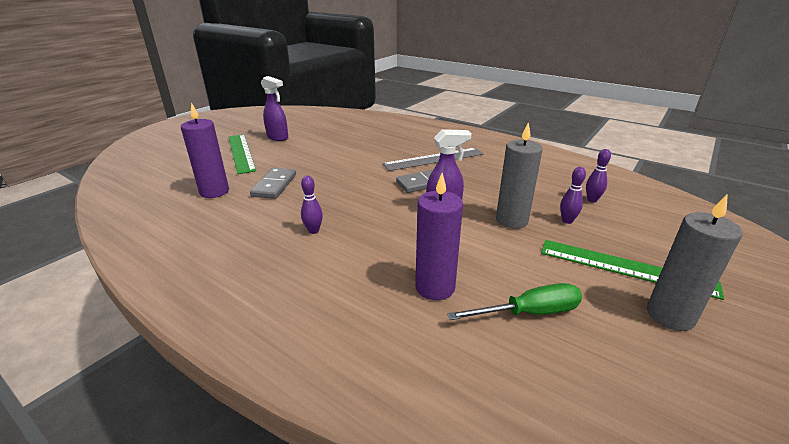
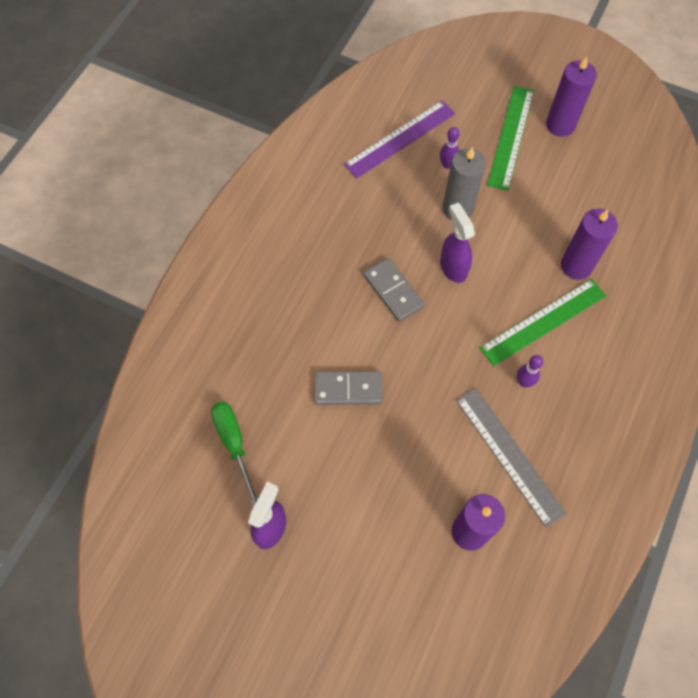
camera: 100 degrees left, 35 degrees up
green ruler [229,134,256,174] -> green ruler moved to [480,279,606,366]
grey domino [250,168,296,199] -> grey domino moved to [314,371,383,405]
grey ruler [382,148,484,171] -> grey ruler moved to [456,388,567,527]
green screwdriver [447,283,582,320] -> green screwdriver moved to [211,402,258,507]
purple bowling pin [586,149,611,202] -> purple ruler [344,101,455,178]
grey candle [647,195,743,331] -> purple candle [546,57,597,137]

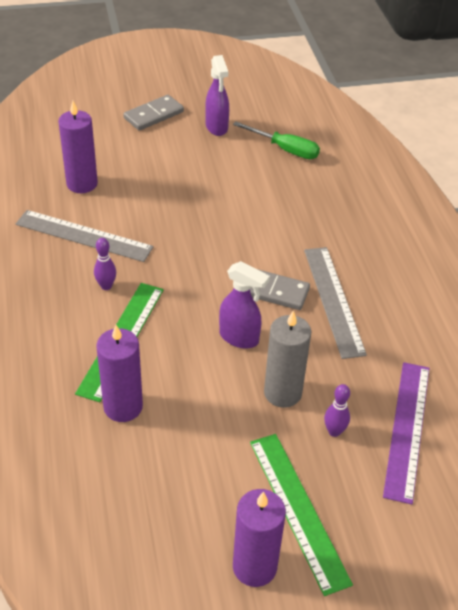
camera: 140 degrees right, 20 degrees down
grey domino [314,371,383,405] -> grey domino moved to [123,95,184,131]
none -> grey ruler [304,247,367,359]

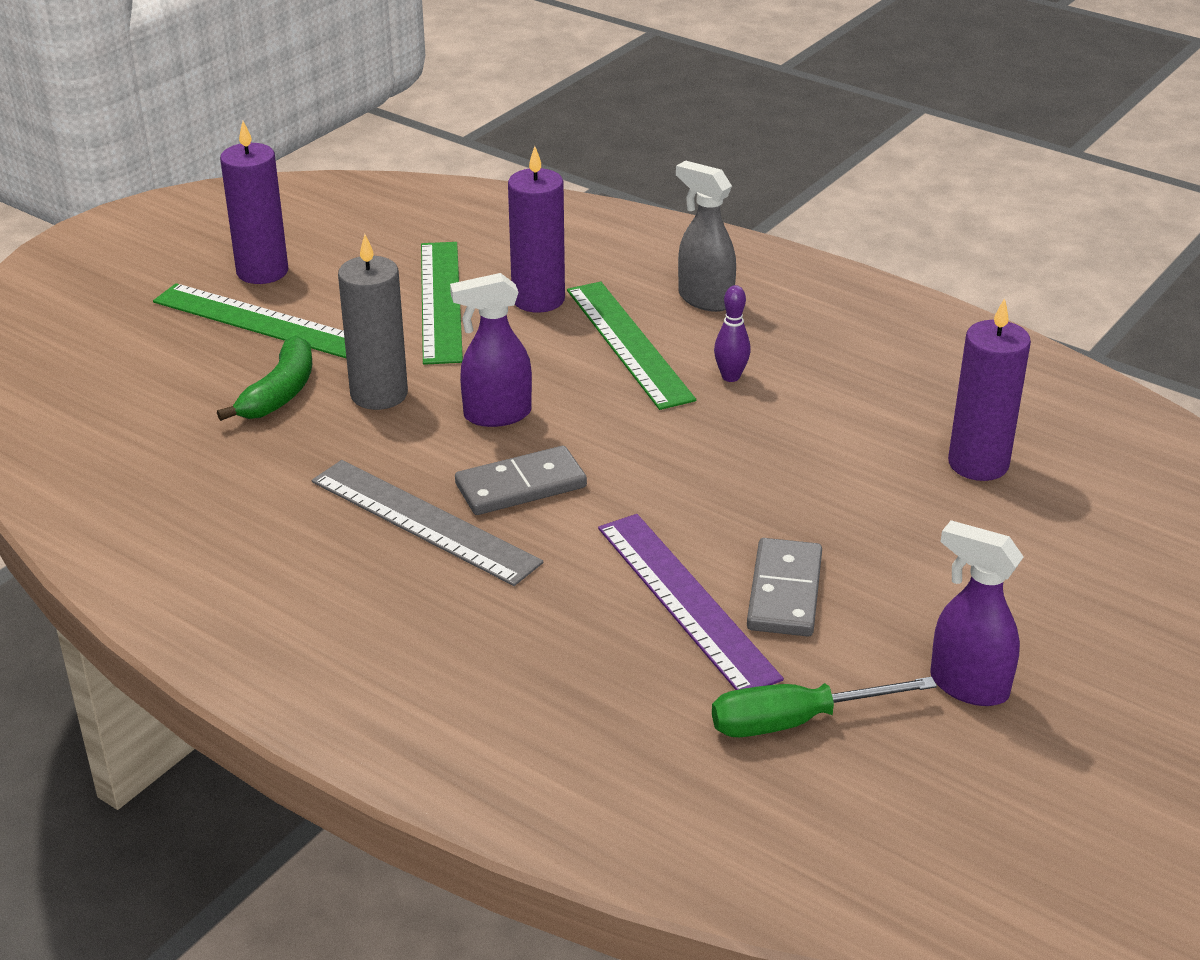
camera: 140 degrees right, 10 degrees down
grey ruler [16,210,154,262] -> none
grey domino [123,95,184,131] -> grey domino moved to [747,538,822,637]
purple bowling pin [324,384,350,437] -> green banana [217,335,312,421]
purple ruler [383,362,429,504] -> purple ruler moved to [598,514,784,690]
none -> green ruler [421,242,463,365]
none -> grey spray bottle [676,160,736,312]

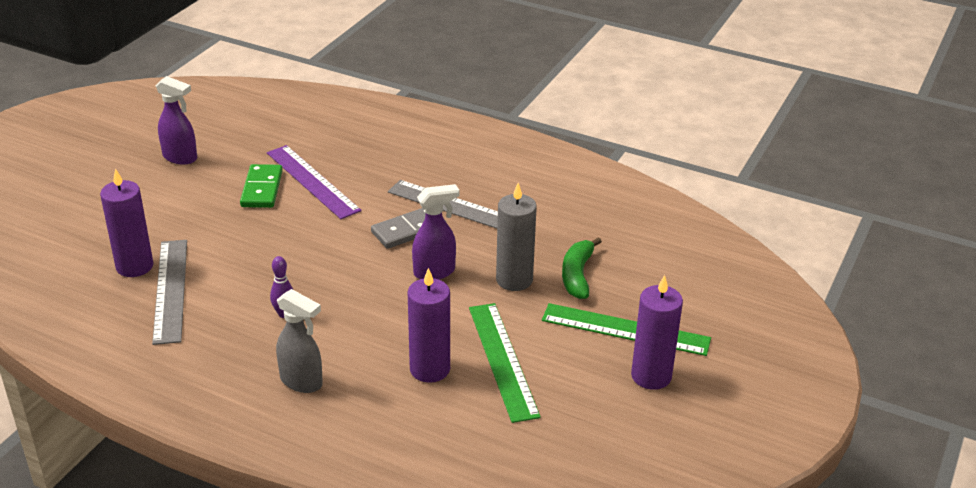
camera: 170 degrees right, 0 degrees up
green ruler [567,281,696,410] -> none
green screwdriver [712,677,937,737] -> none
grey domino [747,538,822,637] -> green domino [240,164,283,208]
none -> grey ruler [152,240,187,345]

